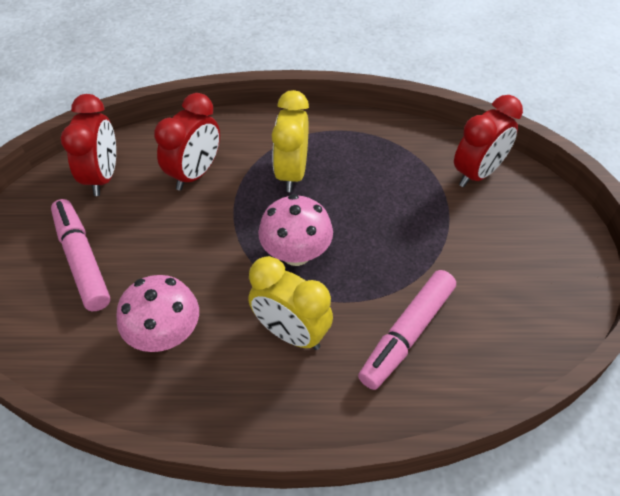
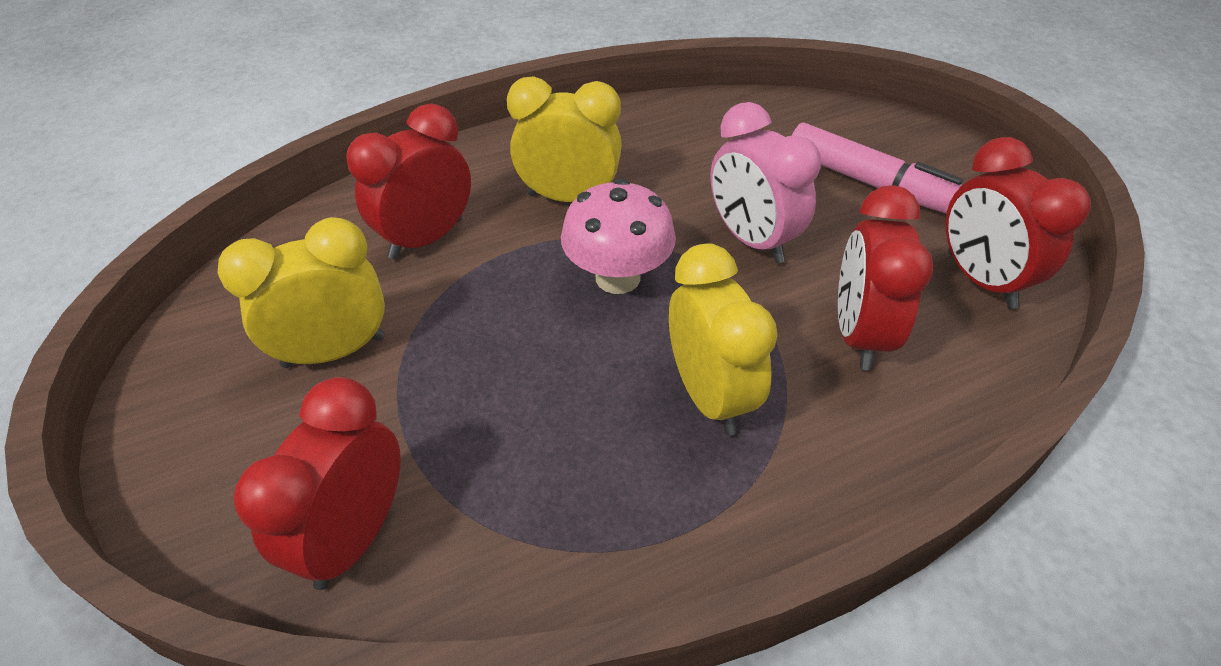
camera: 155 degrees right, 5 degrees down
pink mushroom [116,275,199,352] -> none
pink marker [358,270,456,390] -> red clock [346,103,471,260]
none -> yellow clock [217,217,385,368]
none -> pink clock [710,102,821,263]

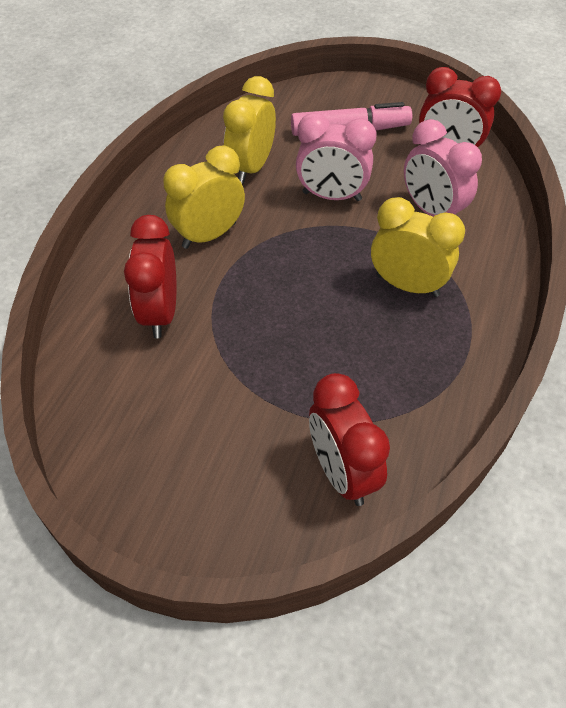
camera: 45 degrees left, 5 degrees up
yellow clock [217,217,385,368] -> yellow clock moved to [223,76,276,184]
pink mushroom [561,178,676,294] -> none
red clock [838,185,934,370] -> pink clock [404,119,482,217]

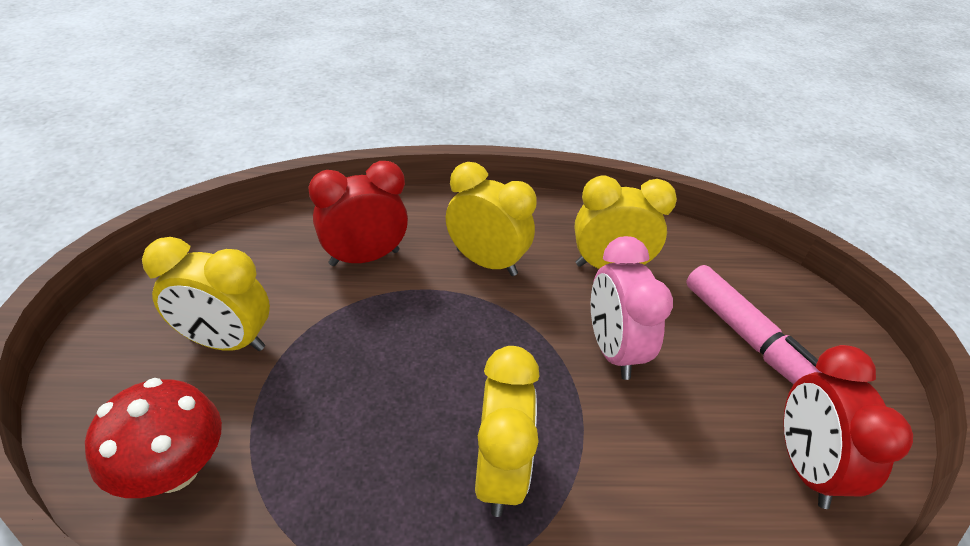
camera: 65 degrees right, 10 degrees down
red clock [309,373,390,506] -> red mushroom [85,378,222,498]
pink clock [404,119,482,217] -> none
none -> yellow clock [142,237,270,351]

